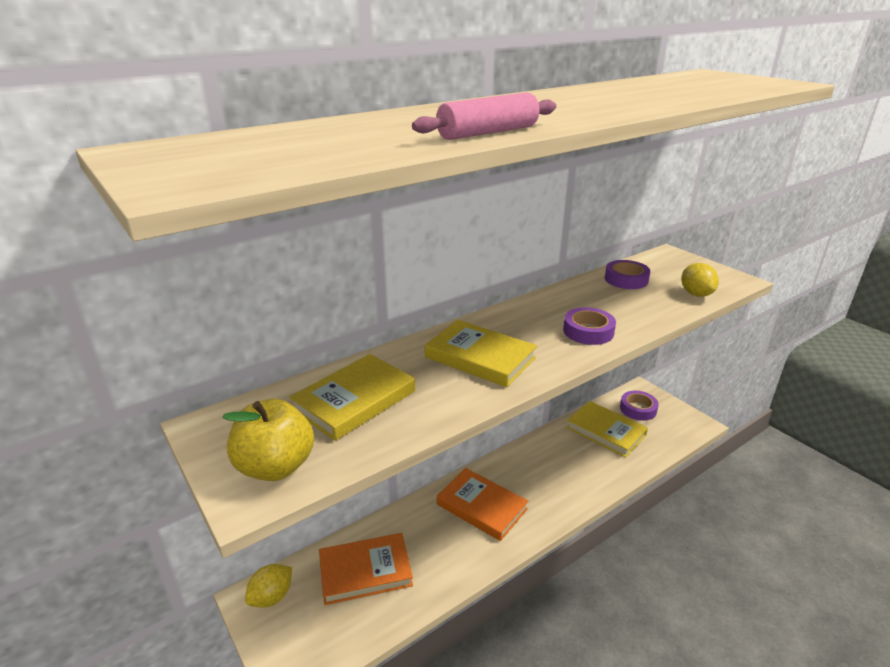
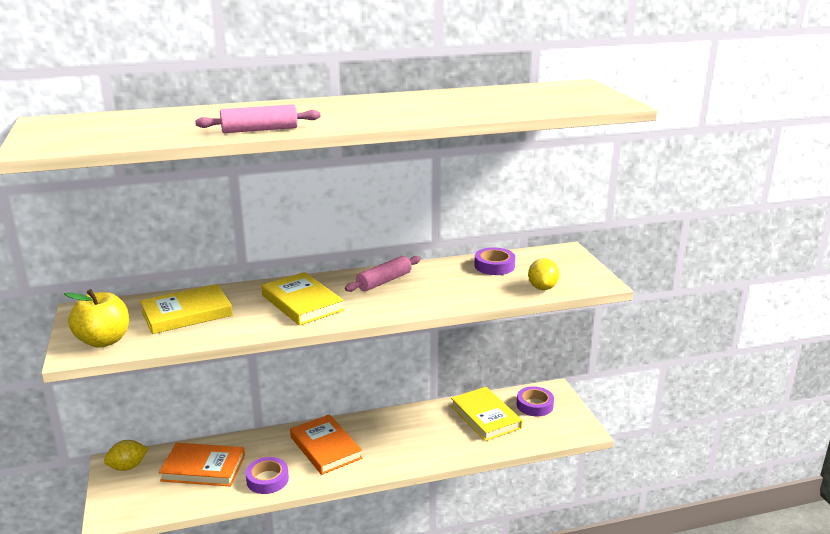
camera: 20 degrees right, 5 degrees down
purple tape [563,307,616,345] -> purple tape moved to [245,457,289,494]
none -> pink rolling pin [345,256,421,292]

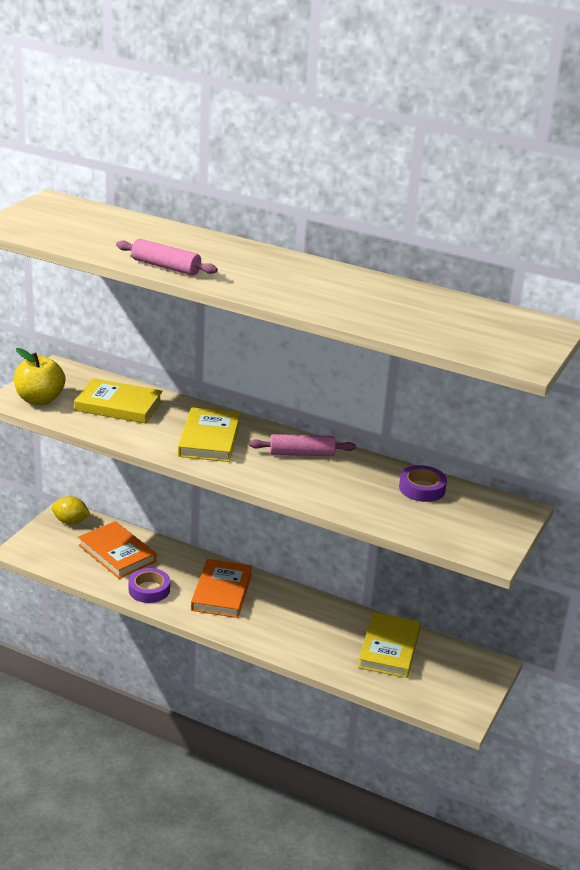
camera: 40 degrees right, 5 degrees up
purple tape [517,386,554,417] -> none
yellow lemon [528,258,560,290] -> none

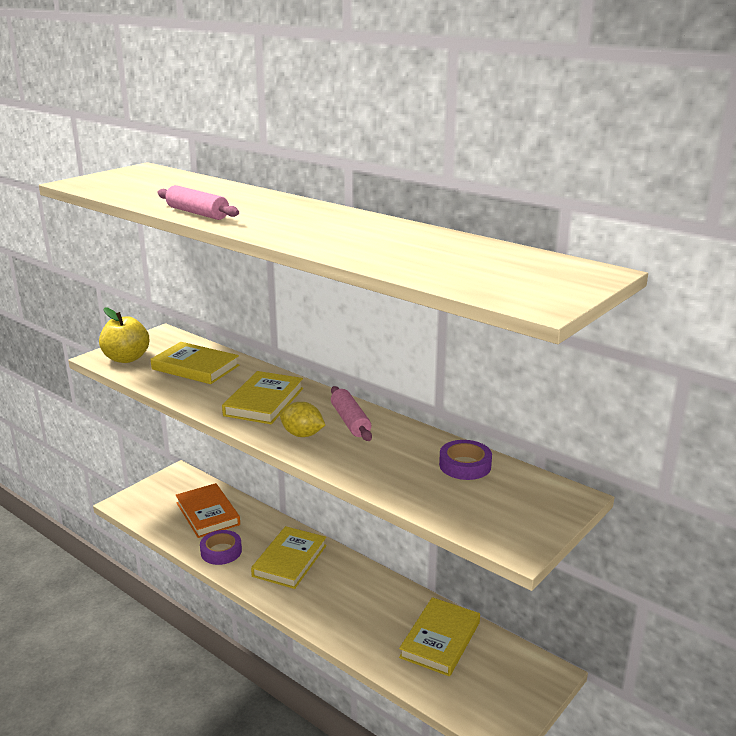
camera: 15 degrees right, 5 degrees down
yellow lemon [52,496,90,524] -> yellow lemon moved to [280,402,325,437]
orange book [191,559,252,618] -> yellow book [251,526,327,589]
pink rolling pin [249,434,356,456] -> pink rolling pin turned 60 degrees clockwise [331,386,372,441]

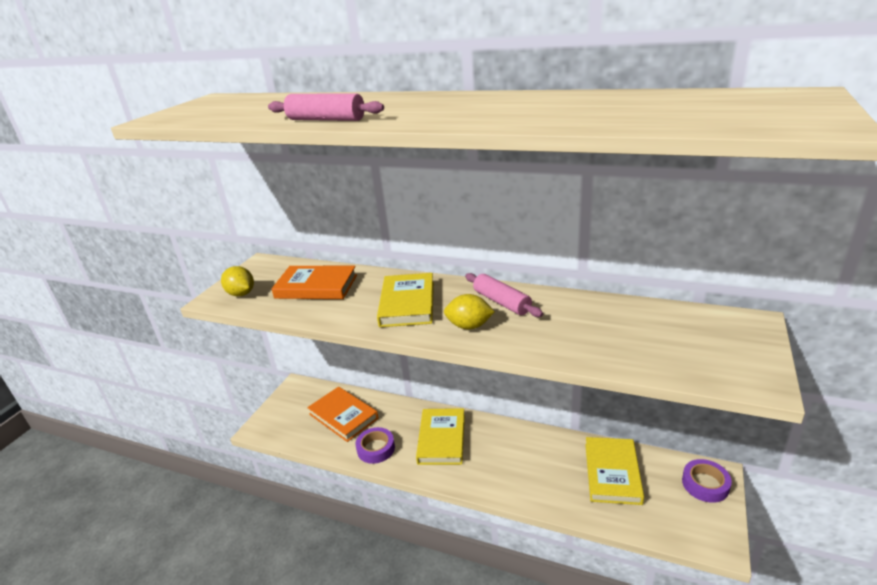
camera: 15 degrees left, 5 degrees up
yellow apple [99,307,149,363] -> yellow lemon [221,266,254,296]
yellow book [151,342,239,384] -> orange book [271,266,357,299]
purple tape [439,440,492,480] -> purple tape moved to [682,459,732,503]

